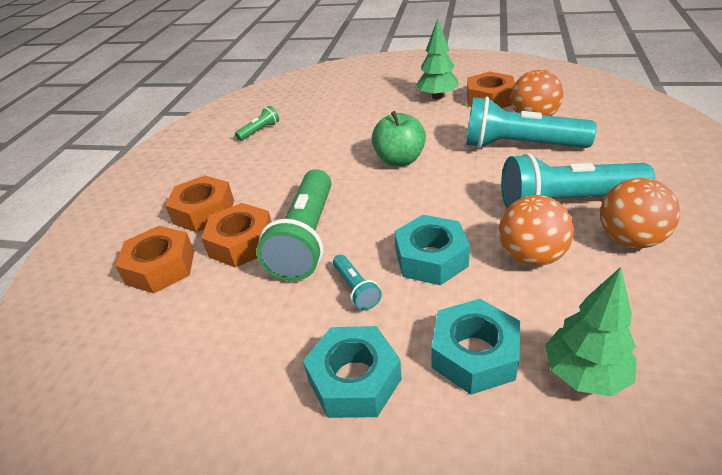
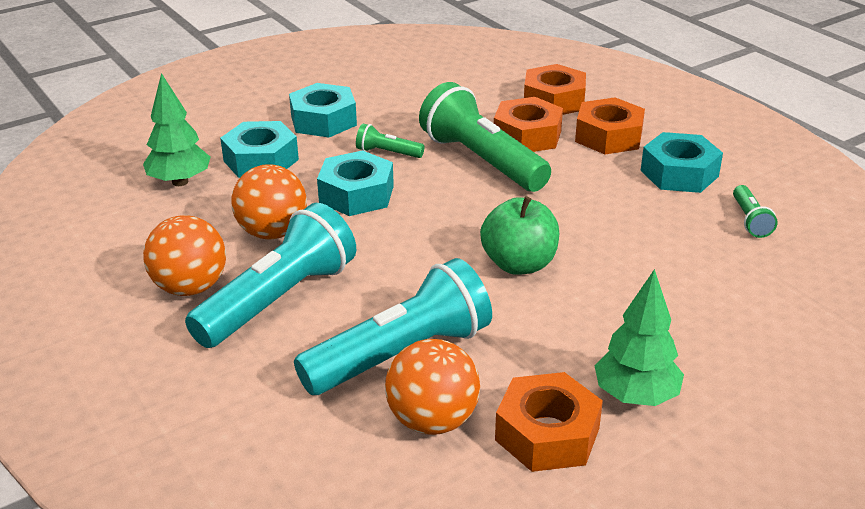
camera: 130 degrees right, 5 degrees down
turquoise flashlight [333,255,382,310] -> green flashlight [356,124,425,158]
none -> turquoise nut [641,132,723,193]

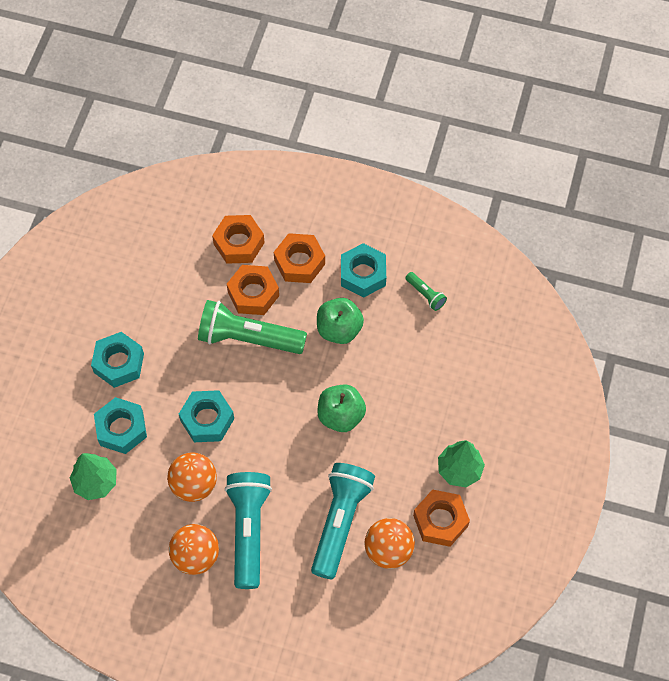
camera: 40 degrees left, 30 degrees up
green flashlight [356,124,425,158] -> none
none -> green apple [317,298,364,344]

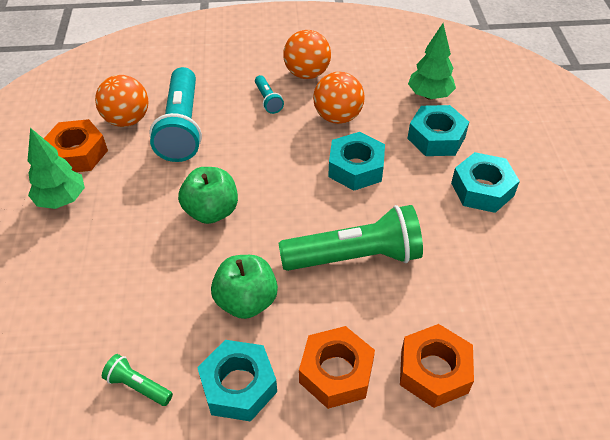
camera: 160 degrees right, 15 degrees down
turquoise flashlight [225,472,272,589] -> turquoise flashlight [255,75,284,114], size x0.45
orange nut [227,265,279,315] -> none

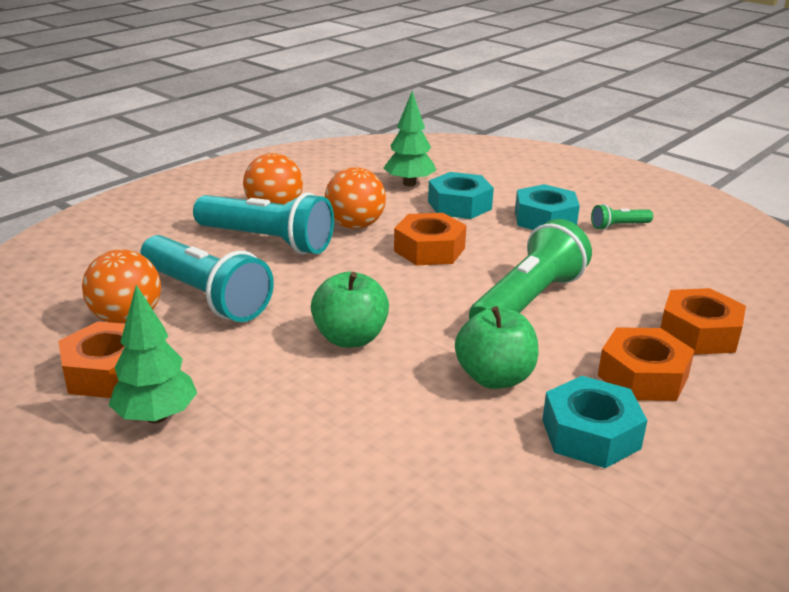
camera: 45 degrees left, 20 degrees down
green flashlight [102,354,173,406] -> green flashlight moved to [591,204,653,230]
turquoise flashlight [255,75,284,114] -> turquoise flashlight [193,192,334,255], size x2.23
turquoise nut [328,132,385,191] -> orange nut [394,213,467,265]

